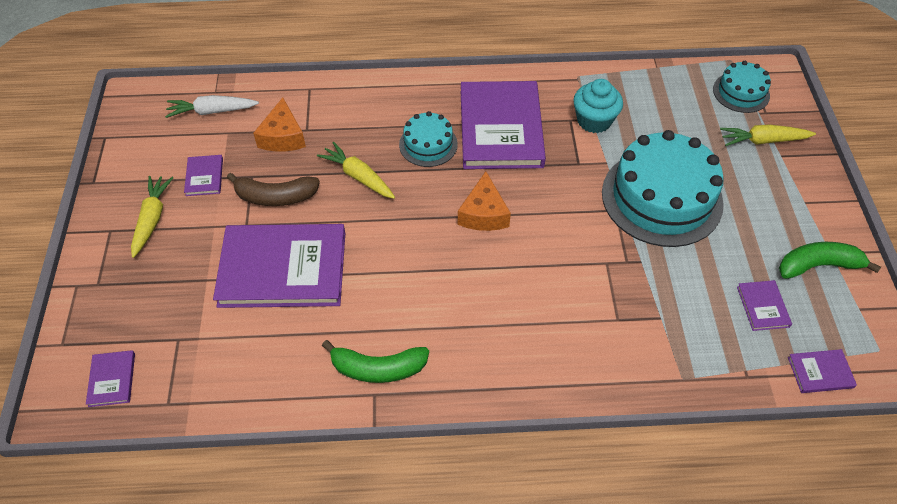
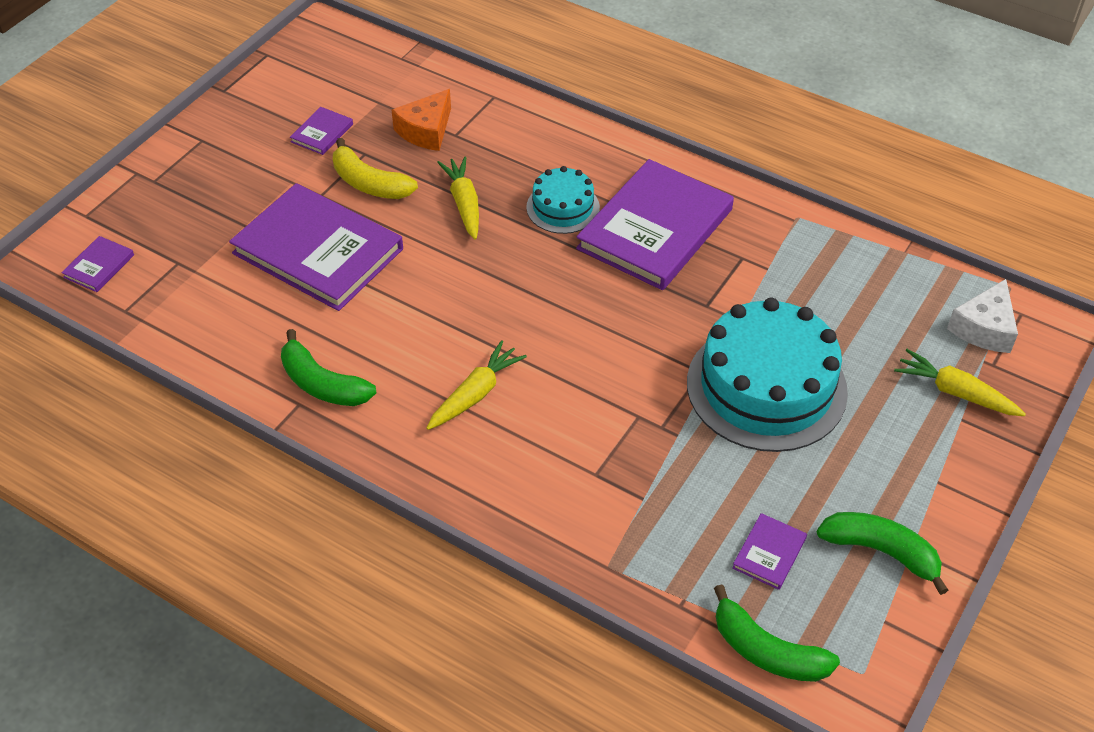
camera: 35 degrees right, 5 degrees down
yellow carrot [131,176,174,258] -> yellow carrot moved to [426,340,527,430]
white carrot [165,95,259,118] -> none
brown banana [227,173,320,206] -> yellow banana [333,138,418,199]
orange cheese [458,171,511,231] -> none
turquoise cupcake [573,79,623,133] -> none
turquoise cake [713,61,771,113] -> white cheese [947,279,1018,353]
purple book [788,349,857,393] -> green banana [714,584,840,682]

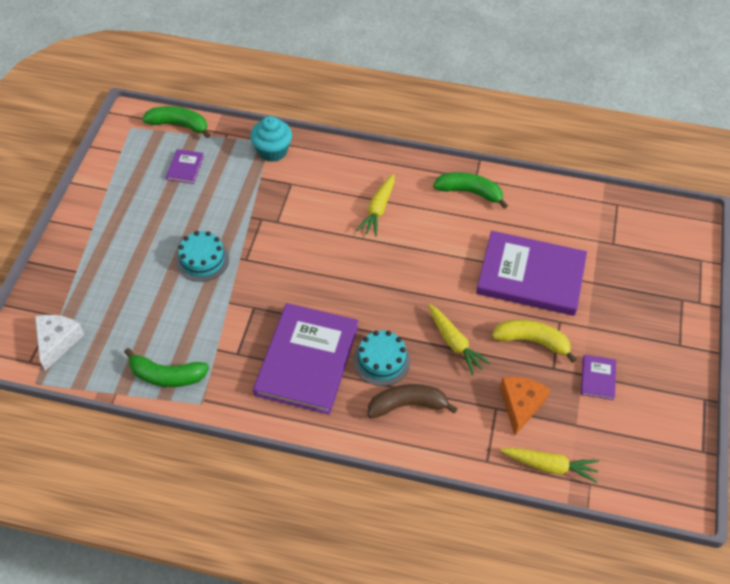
camera: 160 degrees right, 5 degrees up
purple book [61,236,134,292] -> none
turquoise cake [687,298,848,452] -> turquoise cake [176,231,229,282], size x0.51
green banana [817,512,948,595] -> green banana moved to [124,348,209,387]
yellow carrot [894,349,1026,416] -> yellow carrot moved to [500,448,599,483]
none -> turquoise cupcake [250,116,292,162]
none -> brown banana [368,384,458,419]

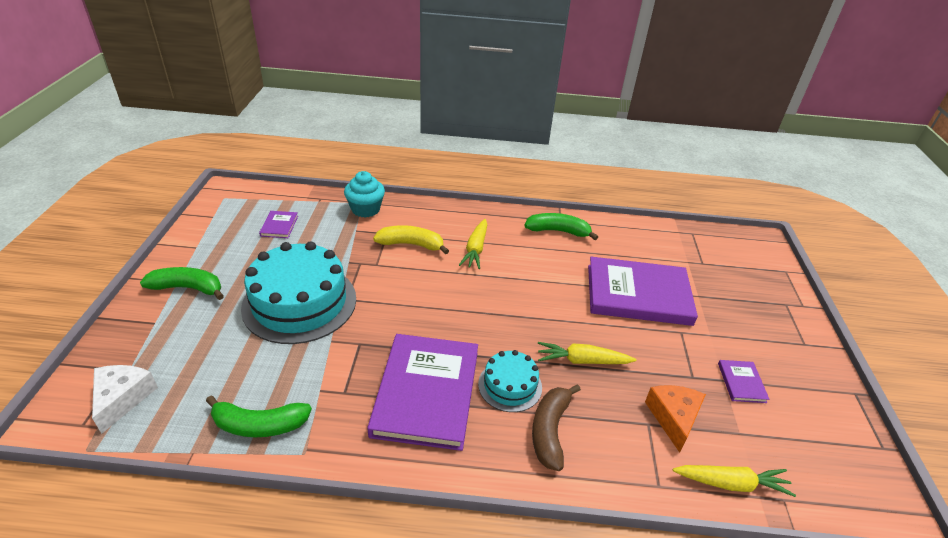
camera: 10 degrees left, 15 degrees down
green banana [142,106,211,138] -> green banana moved to [140,267,224,300]
turquoise cake [176,231,229,282] -> turquoise cake [241,241,356,344], size x1.95
brown banana [368,384,458,419] -> brown banana turned 60 degrees counterclockwise [532,384,581,471]
yellow carrot [428,304,491,375] -> yellow carrot turned 135 degrees clockwise [538,342,636,364]
yellow banana [492,319,577,363] -> yellow banana moved to [373,225,449,254]

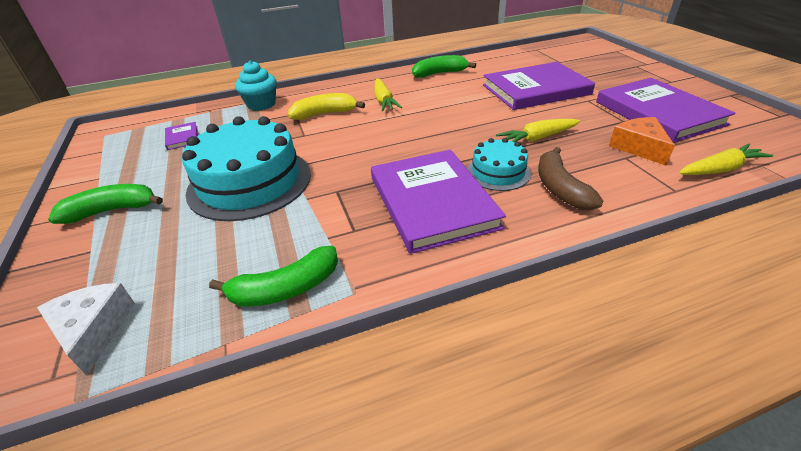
camera: 20 degrees left, 0 degrees up
purple book [718,360,770,403] -> purple book [596,78,736,143], size x2.40

